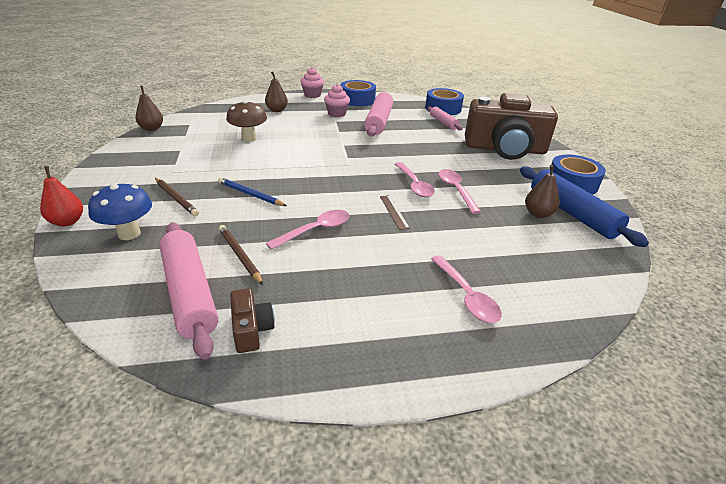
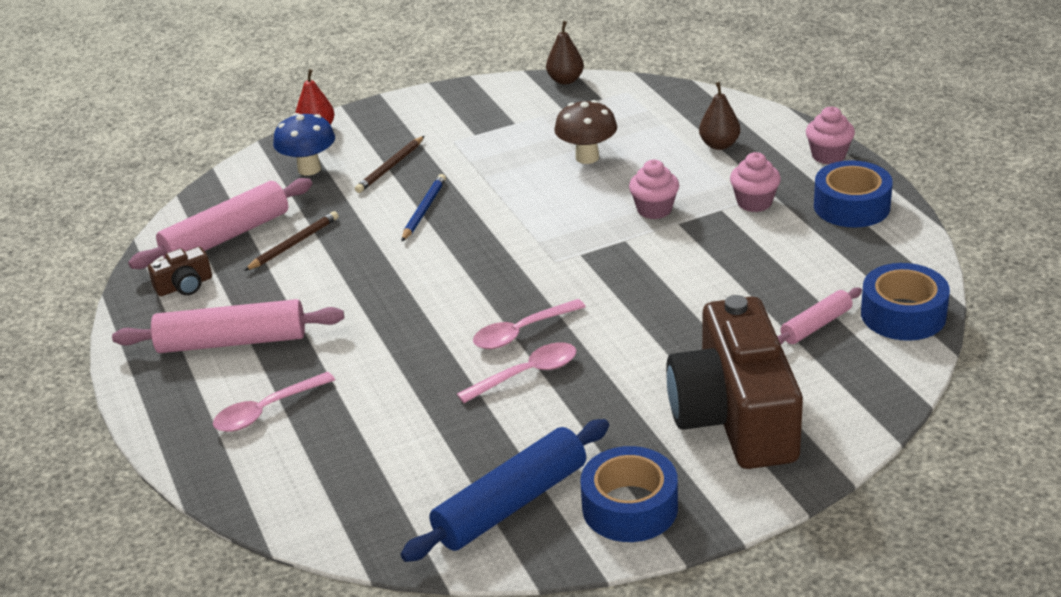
camera: 80 degrees right, 0 degrees up
pink spoon [266,210,349,250] -> none
pink rolling pin [364,92,393,136] -> pink rolling pin moved to [112,299,344,353]
brown ruler [380,195,410,230] -> none
brown pear [525,165,560,218] -> none
none -> pink cupcake [629,160,679,219]

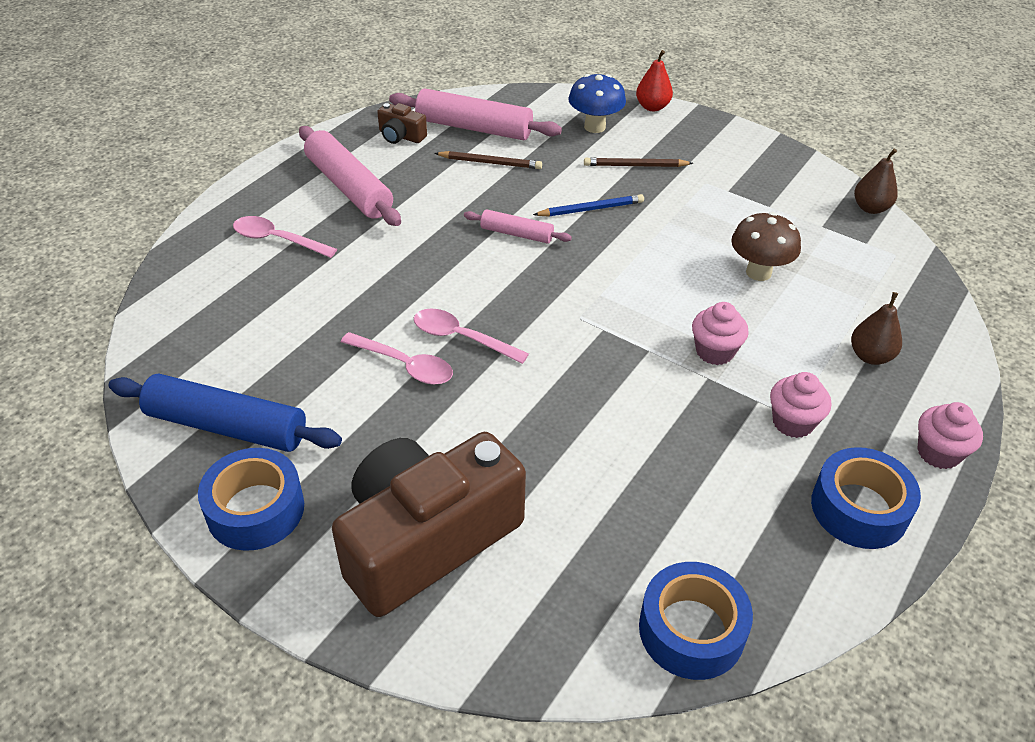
camera: 55 degrees right, 10 degrees up
pink rolling pin [777,288,862,345] -> pink rolling pin moved to [464,209,572,244]

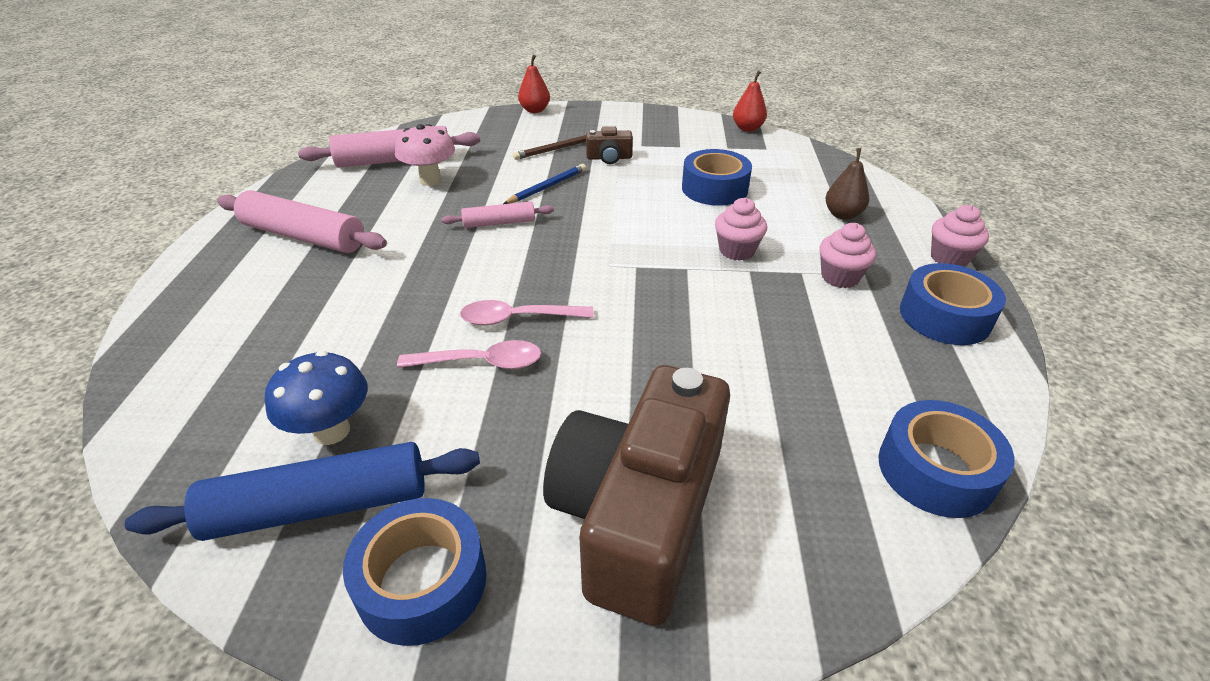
camera: 30 degrees left, 5 degrees down
pink spoon [233,216,337,258] -> none
brown camera [377,103,427,144] -> brown camera moved to [586,126,633,164]
brown pencil [434,151,542,169] -> pink mushroom [395,124,455,186]
blue mushroom [569,74,626,133] -> blue mushroom moved to [265,351,368,445]
brown mushroom [731,212,801,281] -> blue tape [682,149,752,206]
brown pear [854,149,898,214] -> red pear [733,71,767,132]

